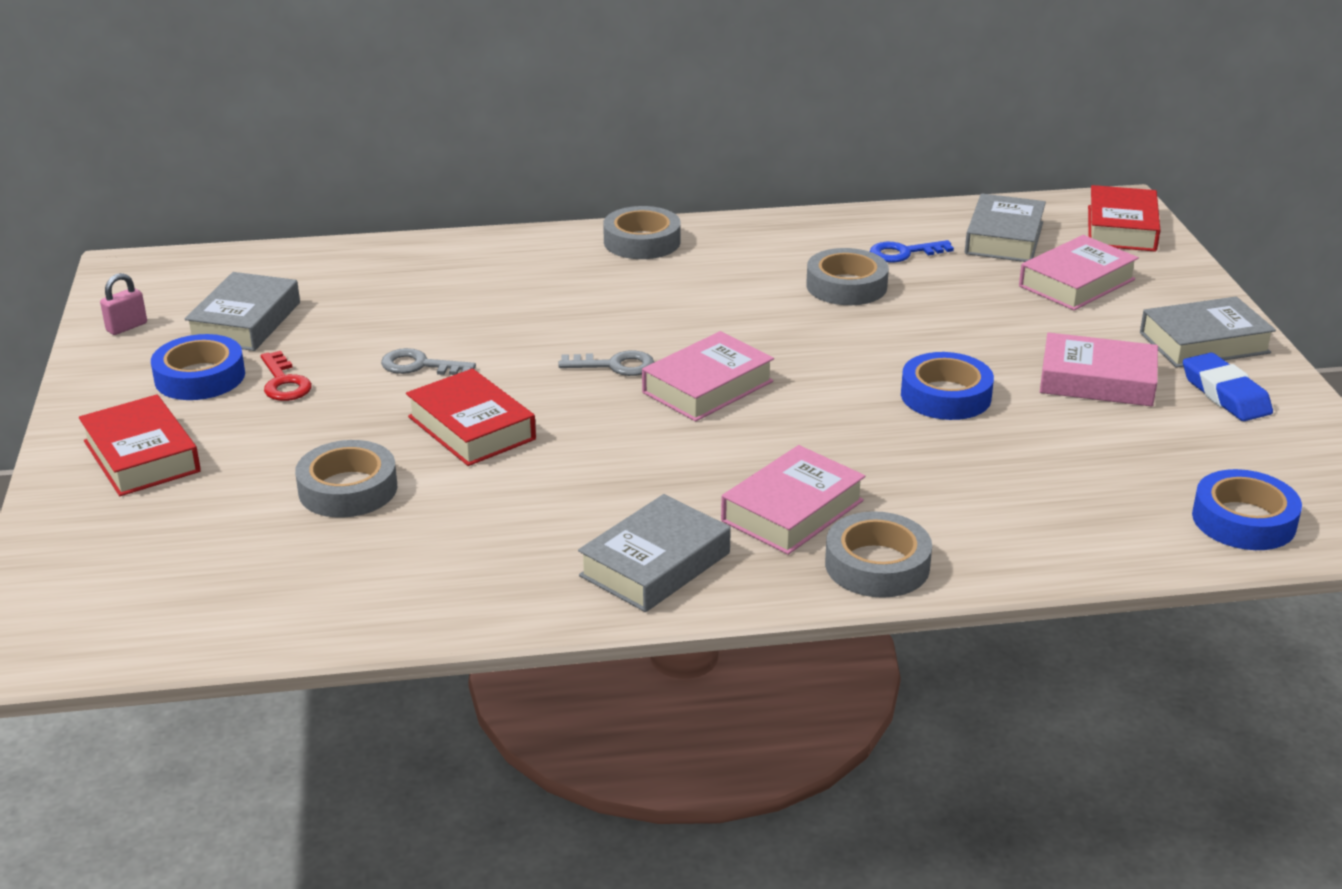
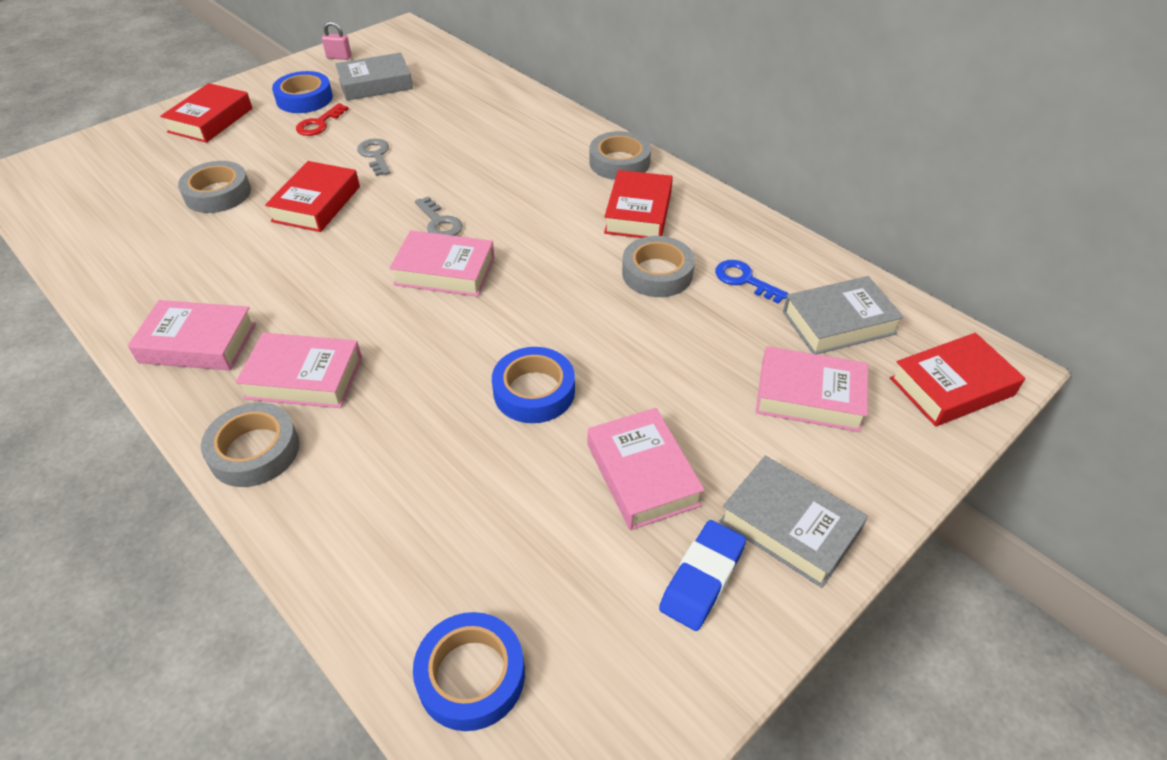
camera: 55 degrees right, 15 degrees up
grey book [578,494,731,612] -> pink book [128,300,256,370]
none -> red book [604,170,673,238]

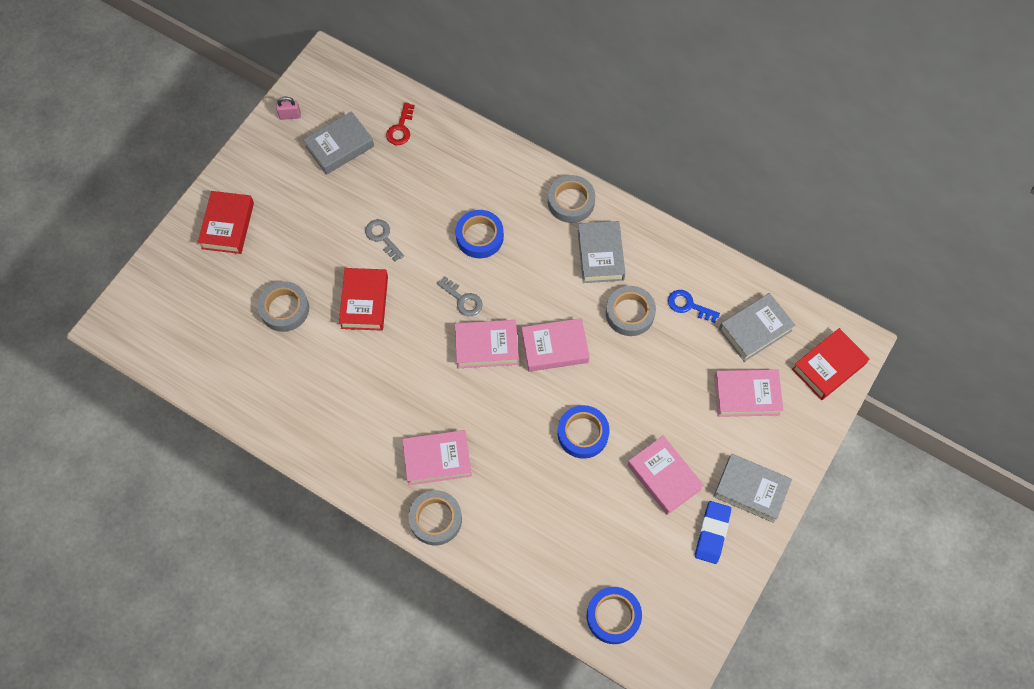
camera: 15 degrees left, 20 degrees up
pink book [128,300,256,370] -> pink book moved to [522,318,590,372]
blue tape [272,71,333,113] -> blue tape moved to [456,210,504,258]
red key [296,103,349,136] -> red key moved to [386,102,415,145]
red book [604,170,673,238] -> grey book [578,221,625,283]

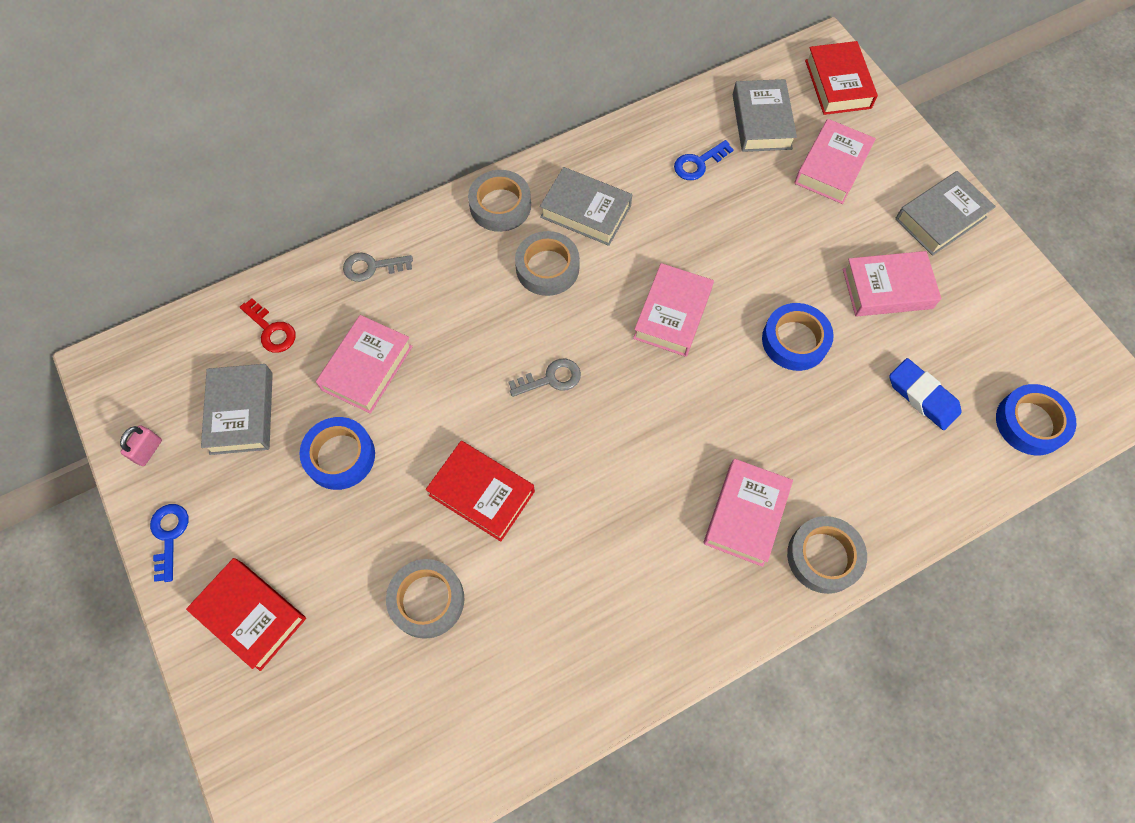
camera: 60 degrees left, 0 degrees up
grey key [365,219,404,261] -> grey key moved to [343,253,413,282]
pink book [455,320,519,368] -> pink book moved to [316,315,413,414]
blue tape [456,210,504,258] -> blue tape moved to [300,417,375,490]
grey tape [606,286,656,336] -> grey tape moved to [515,231,580,296]
blue eraser [695,501,731,564] -> blue eraser moved to [889,358,962,430]
none -> blue key [150,504,188,582]

